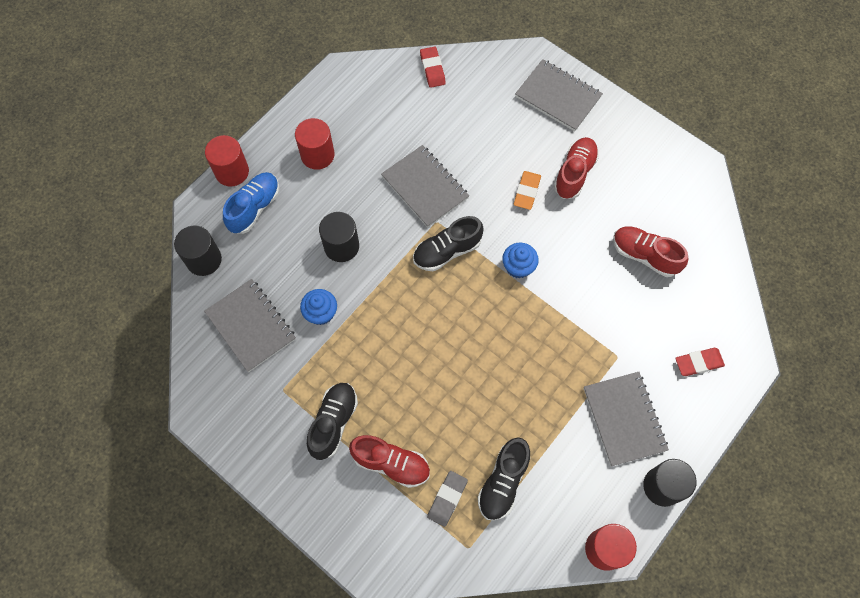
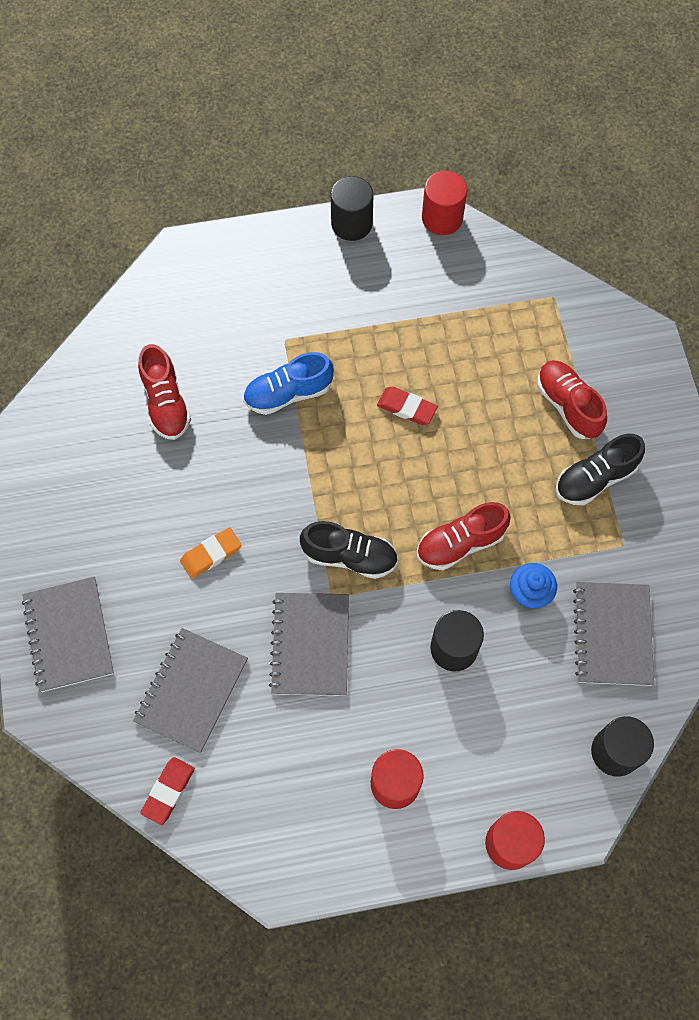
camera: 140 degrees left, 0 degrees up
blue shoe [223,172,280,234] -> blue shoe moved to [243,352,334,415]
grey eraser [427,471,468,527] -> none
black shoe [478,437,530,521] -> none
blue cupcake [502,243,539,278] -> none
red shoe [554,137,599,199] -> red shoe moved to [417,502,511,570]
grey notebook [584,372,669,467] -> grey notebook moved to [133,628,248,753]
red eraser [675,348,725,376] -> red eraser moved to [377,387,438,425]

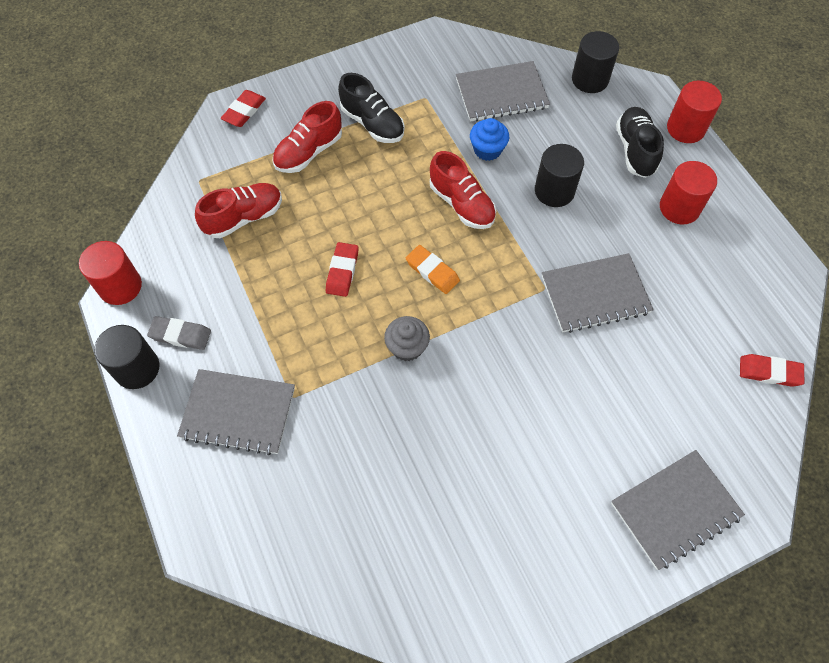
camera: 105 degrees left, 5 degrees down
grey notebook [133,628,248,753] -> grey notebook moved to [177,369,295,455]
red shoe [138,344,191,440] -> red shoe moved to [195,183,282,238]
orange eraser [180,527,242,579] -> orange eraser moved to [406,245,460,294]
blue shoe [243,352,334,415] -> none
black shoe [300,521,398,579] -> black shoe moved to [616,107,664,178]
none -> grey eraser [147,316,211,350]
none -> red eraser [221,90,266,127]
none -> grey cupcake [384,316,430,361]

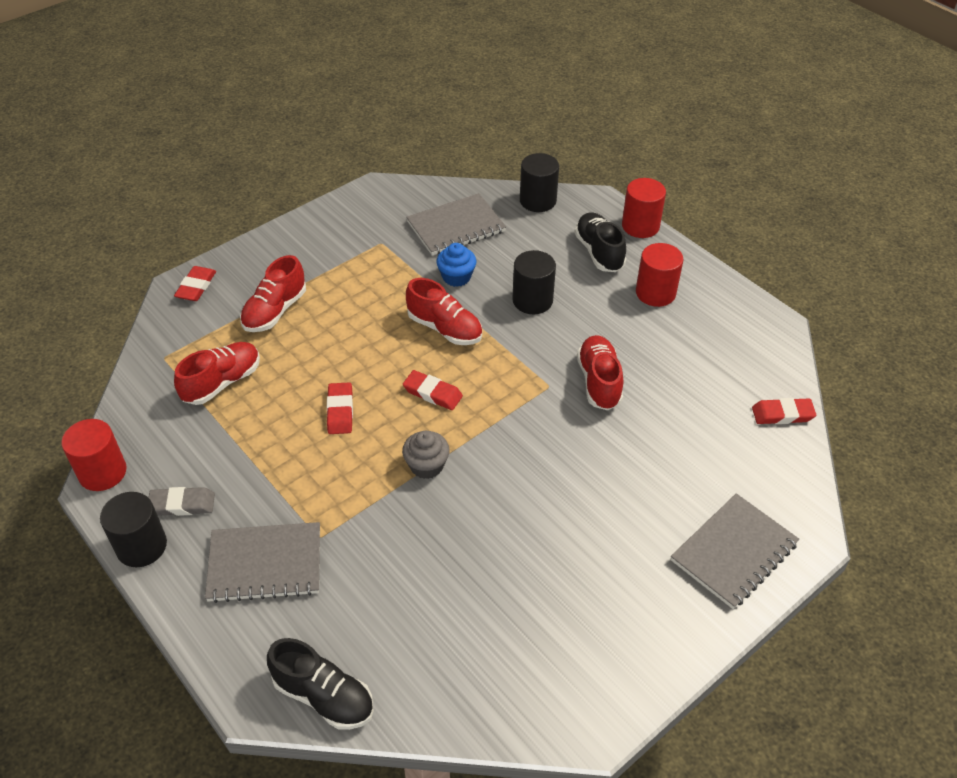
camera: 15 degrees left, 15 degrees down
black shoe [338,73,405,143] -> black shoe moved to [267,638,374,730]
orange eraser [406,245,460,294] -> red eraser [403,370,463,410]
grey notebook [542,253,654,333] -> red shoe [577,335,623,410]

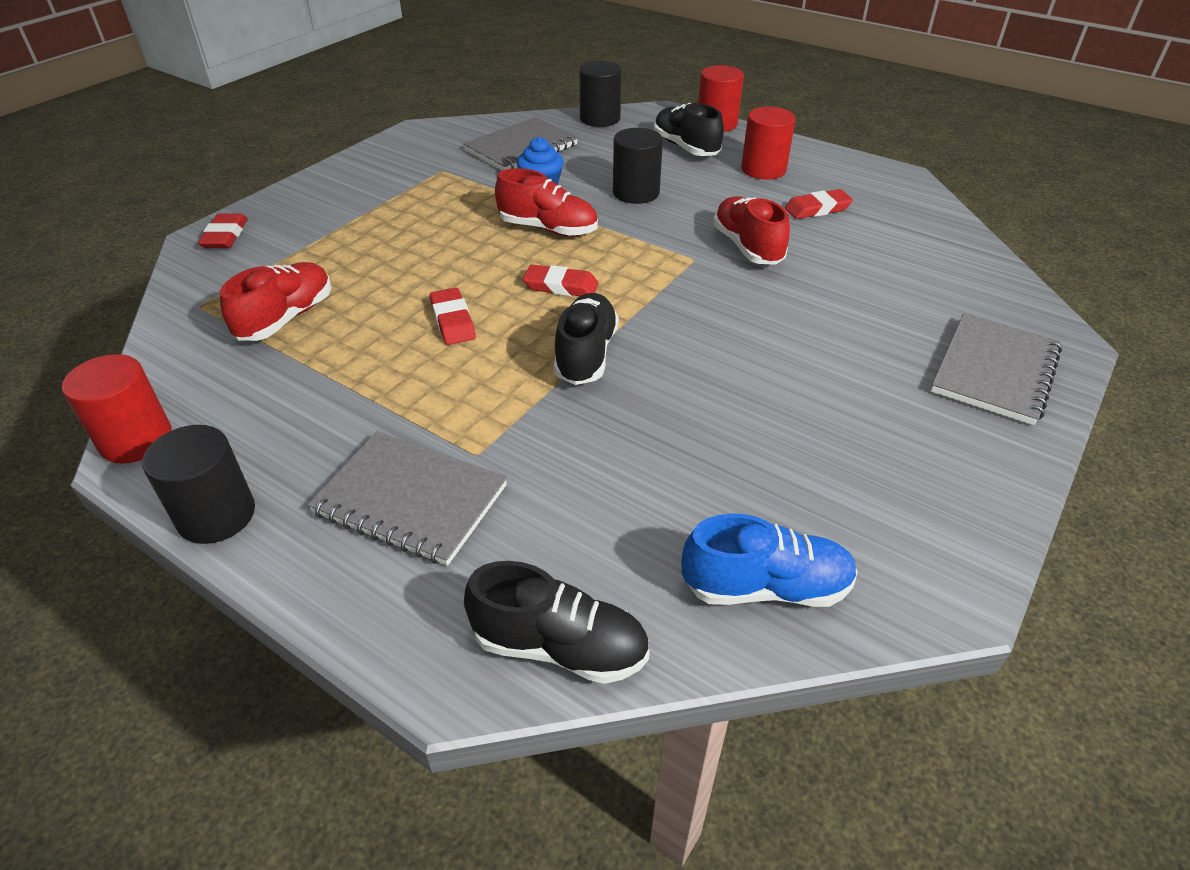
camera: 15 degrees left, 5 degrees down
grey eraser [148,487,215,516] -> none
grey notebook [205,522,320,603] -> grey notebook turned 45 degrees clockwise [307,431,507,566]
red shoe [240,255,306,332] -> none
grey cupcake [402,431,450,479] -> black shoe [554,293,619,385]
red eraser [752,398,816,424] -> red eraser moved to [784,189,853,219]
none -> blue shoe [682,513,858,607]

